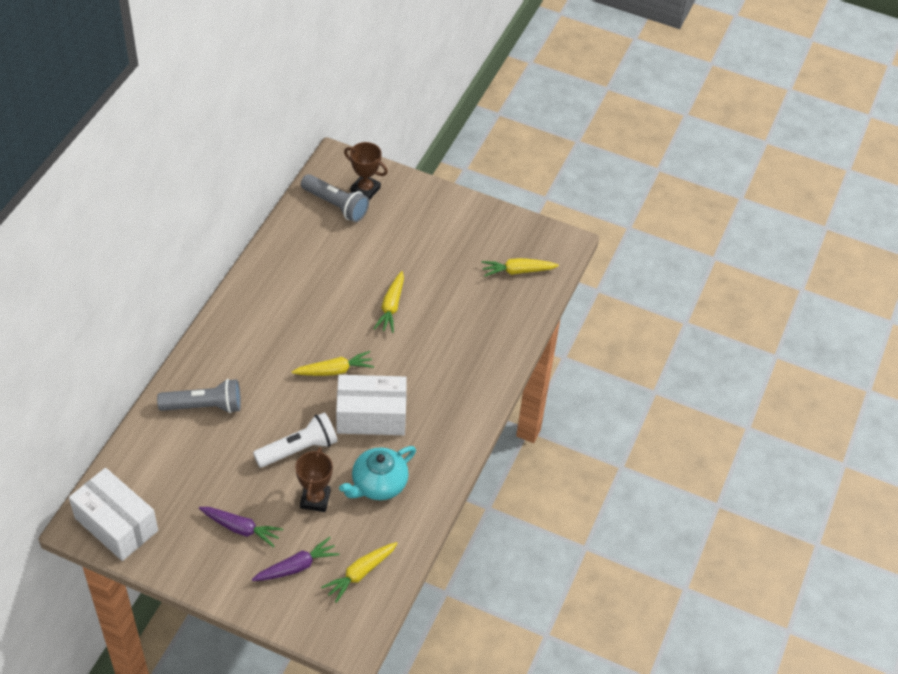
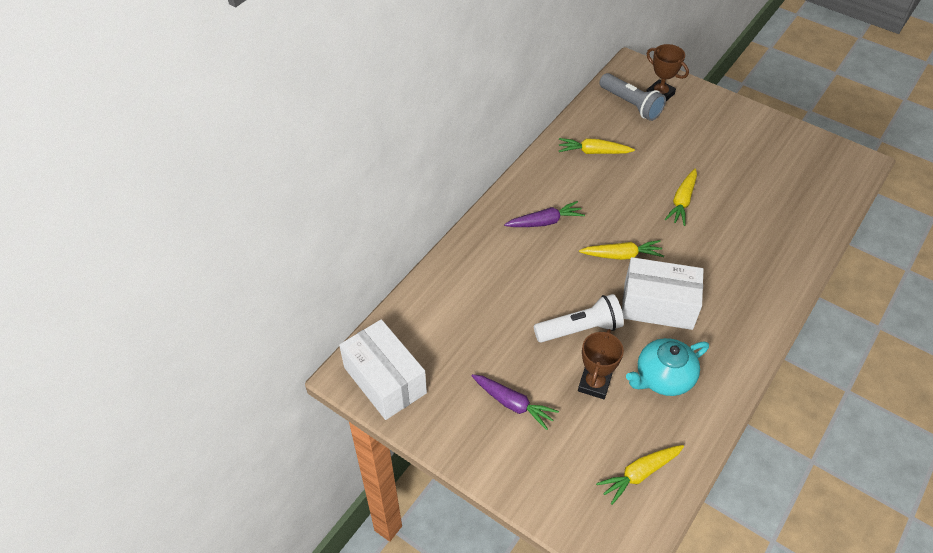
camera: 15 degrees right, 0 degrees up
grey flashlight [157,379,241,413] -> none
purple carrot [252,537,339,581] -> purple carrot moved to [504,201,585,227]
yellow carrot [482,258,559,277] -> yellow carrot moved to [559,138,635,154]

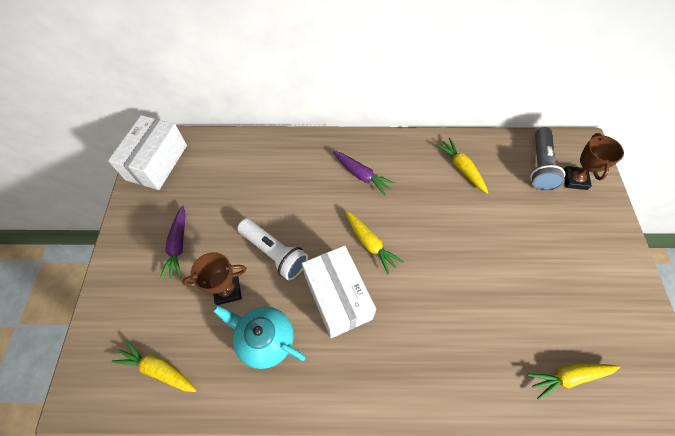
camera: 55 degrees right, 10 degrees up
yellow carrot [665,169,697,226] -> yellow carrot moved to [528,364,620,400]

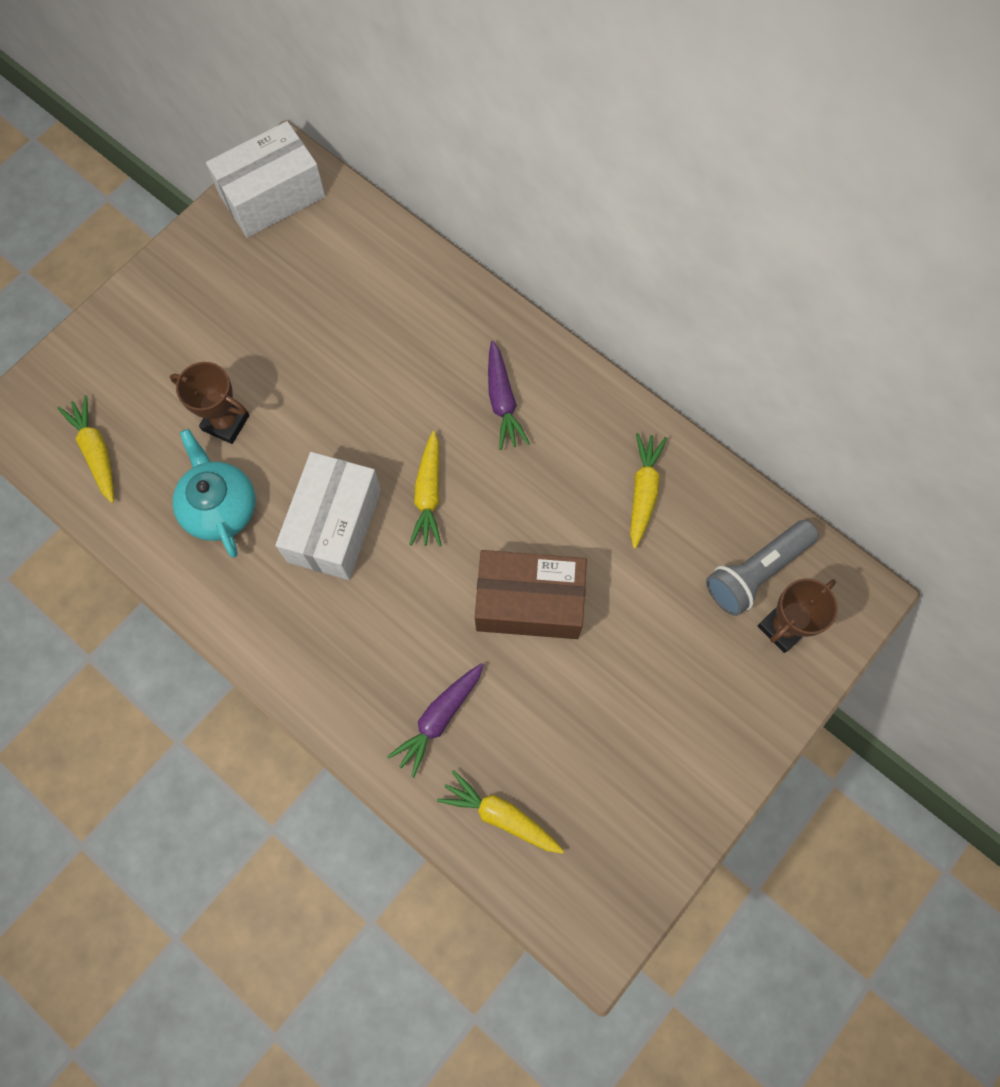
camera: 40 degrees right, 10 degrees up
purple carrot [160,206,186,279] -> purple carrot moved to [387,663,483,778]
white flashlight [237,219,308,280] -> none
none -> brown box [475,550,587,639]

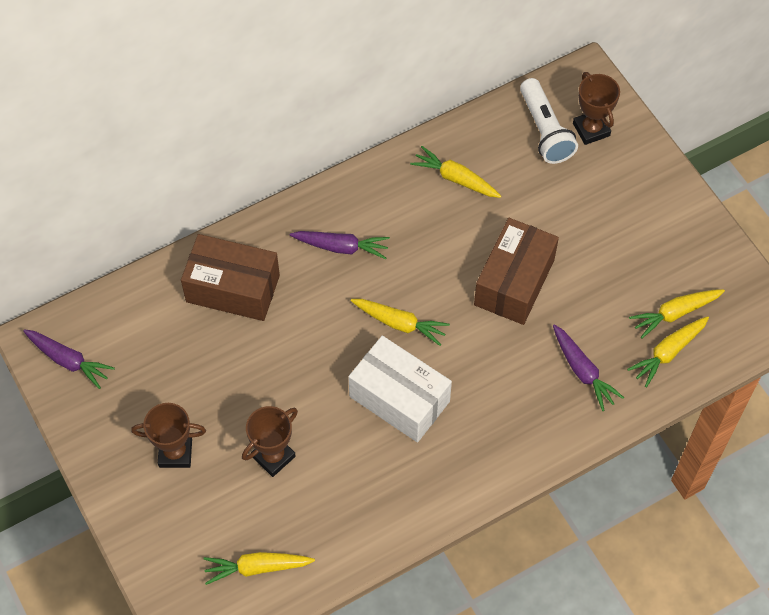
camera: 70 degrees left, 10 degrees down
turquoise teapot [173,429,256,557] -> none
white box [206,121,325,238] -> purple carrot [23,329,115,389]
grey flashlight [706,520,819,616] -> white flashlight [520,78,578,164]
none -> brown trophy [131,403,206,468]
none -> brown box [181,234,280,321]
none -> yellow carrot [629,289,725,338]

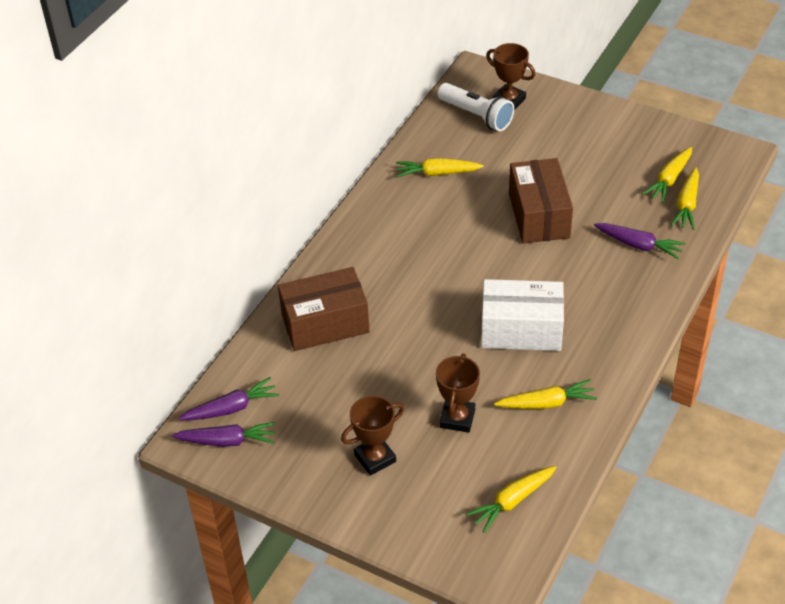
camera: 30 degrees left, 15 degrees down
purple carrot [290,231,390,259] -> purple carrot moved to [179,377,279,420]
yellow carrot [351,299,450,346] -> yellow carrot moved to [494,379,597,409]

